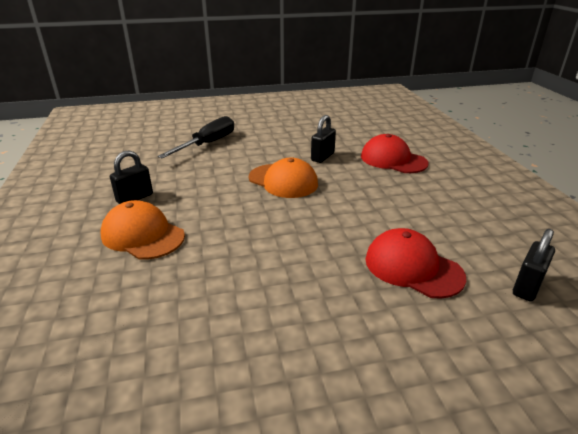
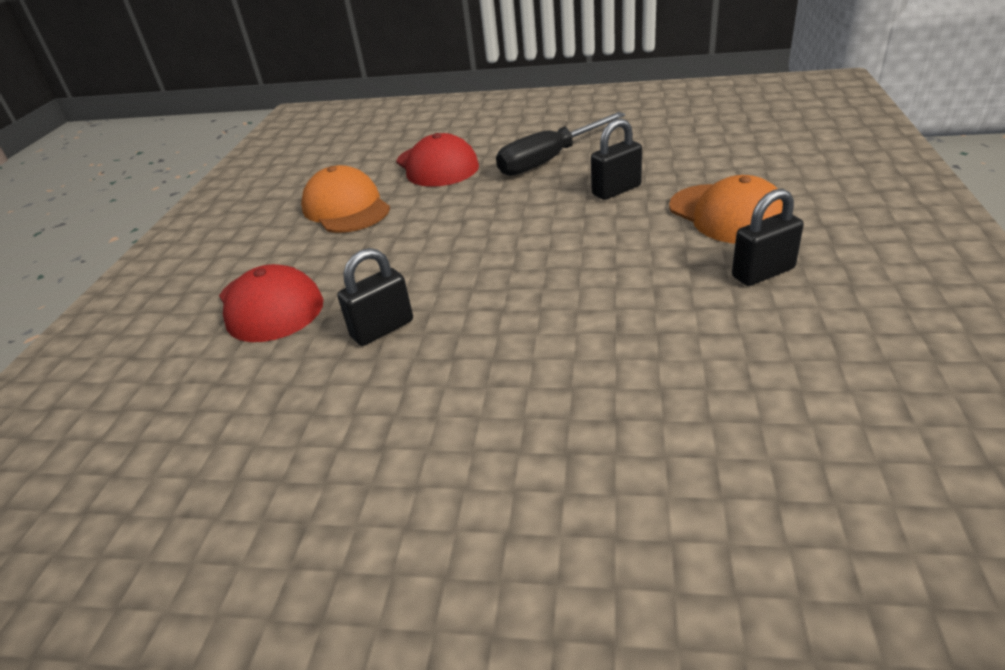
camera: 155 degrees left, 5 degrees up
black screwdriver [157,116,234,158] -> black screwdriver moved to [496,112,625,176]
orange cap [249,158,318,198] -> orange cap moved to [301,165,390,233]
black padlock [513,229,555,302] -> black padlock moved to [591,118,642,200]

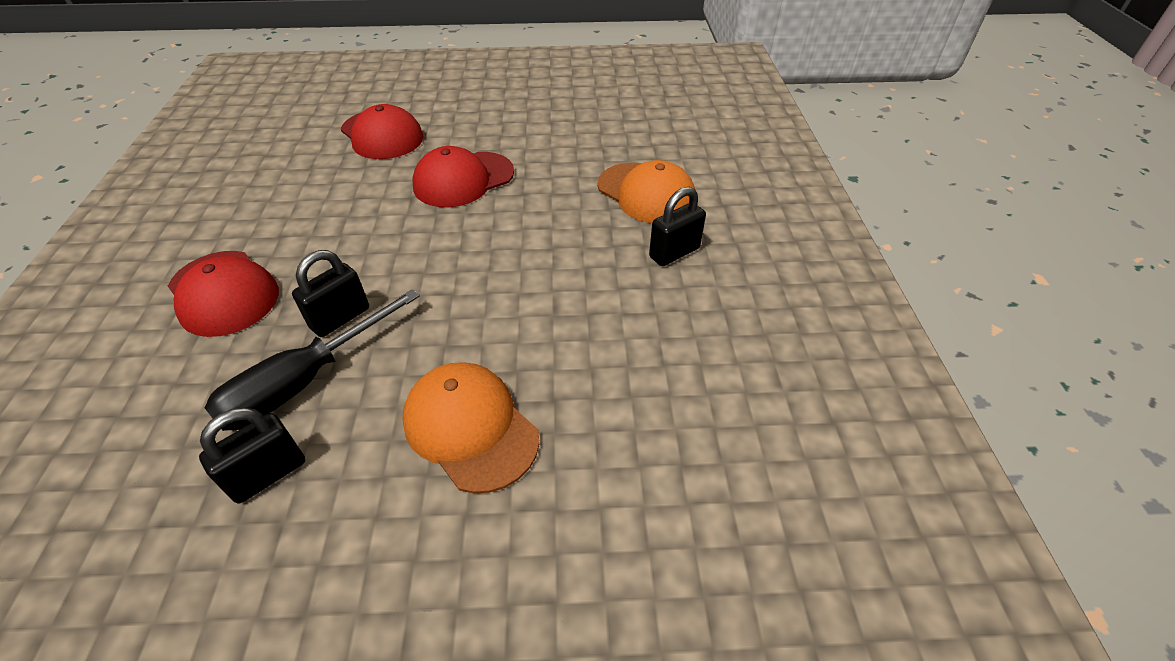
camera: 15 degrees left, 10 degrees up
orange cap [301,165,390,233] -> orange cap moved to [402,362,539,493]
black screwdriver [496,112,625,176] -> black screwdriver moved to [204,289,420,431]
black padlock [591,118,642,200] -> black padlock moved to [199,408,305,504]
none -> red cap [412,146,514,207]

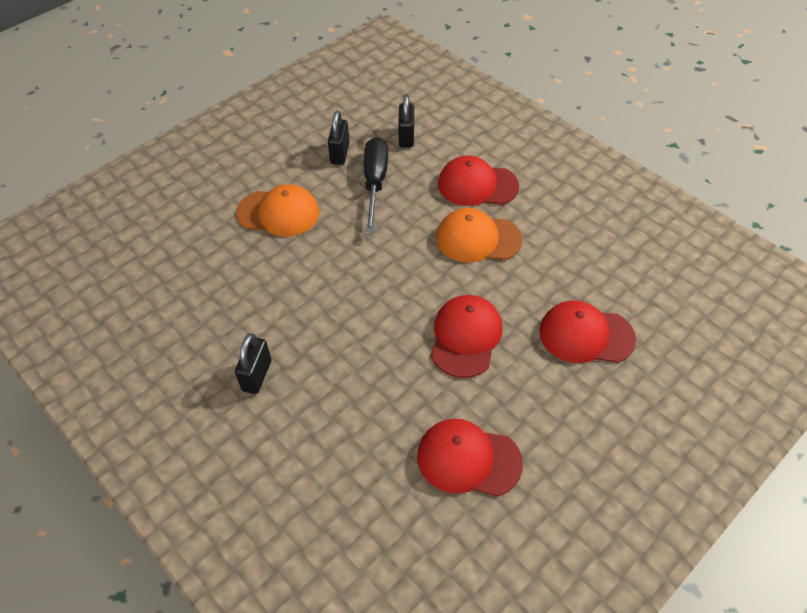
camera: 140 degrees right, 5 degrees up
black padlock [292,250,369,337] -> black padlock moved to [398,94,414,148]
orange cap [598,160,695,223] -> orange cap moved to [436,208,523,263]
none -> red cap [417,419,523,497]

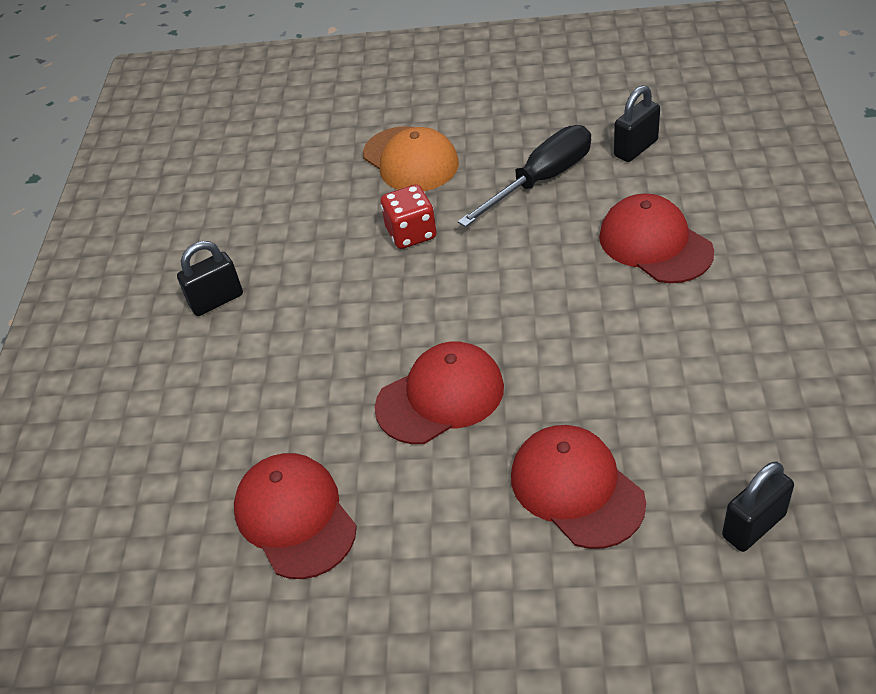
camera: 50 degrees right, 5 degrees down
black padlock [328,111,350,165] -> black padlock moved to [722,462,794,552]
orange cap [436,208,523,263] -> none
none -> red dice [381,185,437,249]

